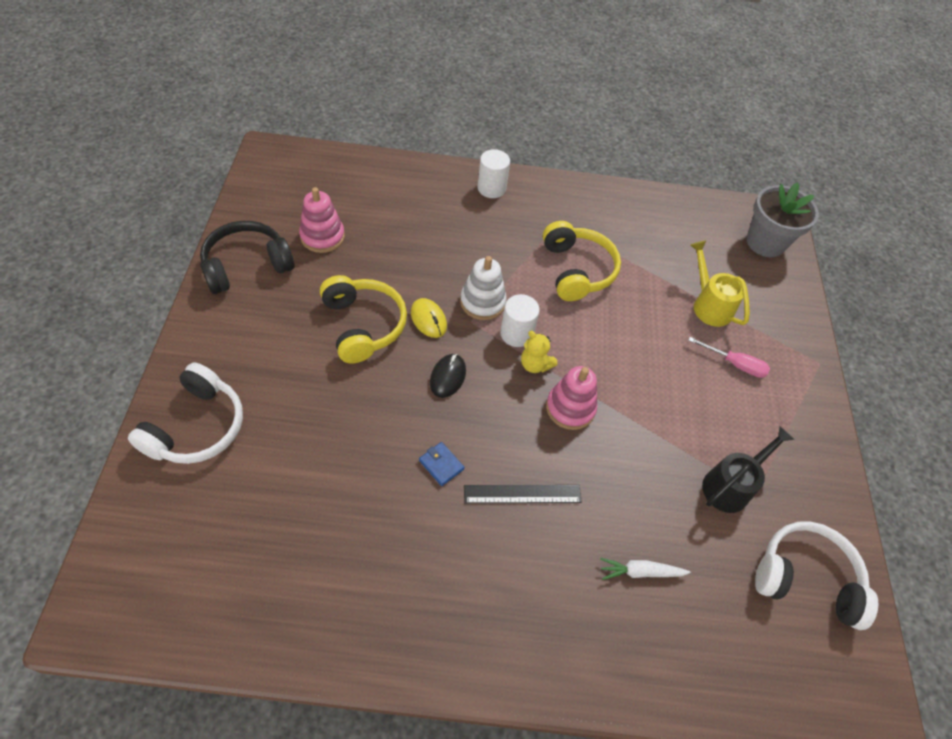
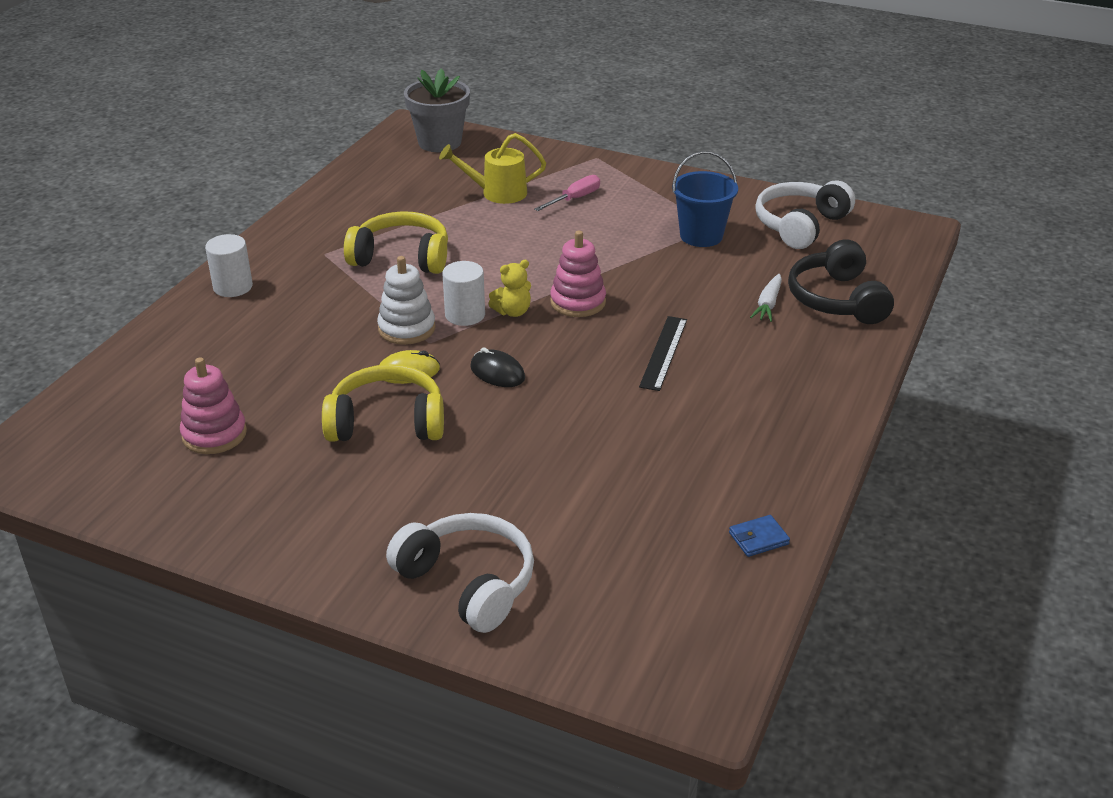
camera: 65 degrees left, 20 degrees down
black headphones [200,221,295,294] -> black headphones moved to [788,239,894,324]
blue wallet [419,442,464,486] -> blue wallet moved to [729,515,790,557]
black watering can [702,426,795,513] -> blue bucket [672,151,738,247]

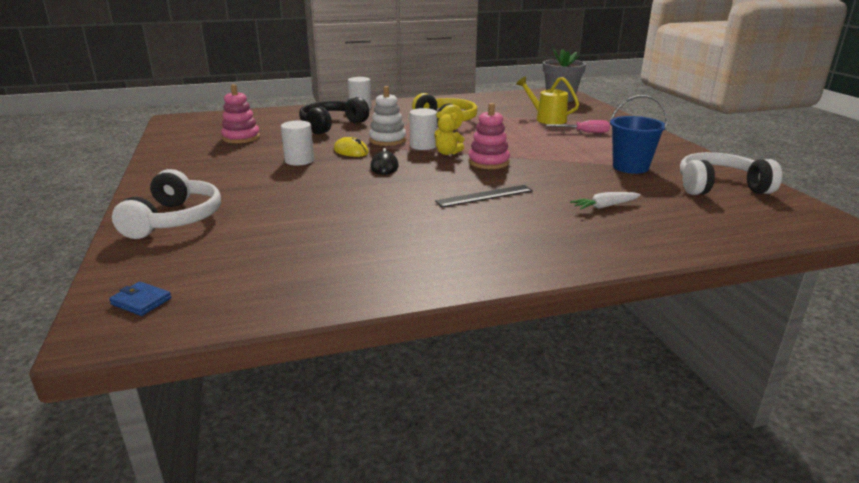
camera: 50 degrees right, 10 degrees down
yellow headphones [322,364,444,442] -> white cylinder [281,120,314,166]
blue wallet [729,515,790,557] -> blue wallet moved to [109,282,172,316]
black headphones [788,239,894,324] -> black headphones moved to [299,97,369,134]

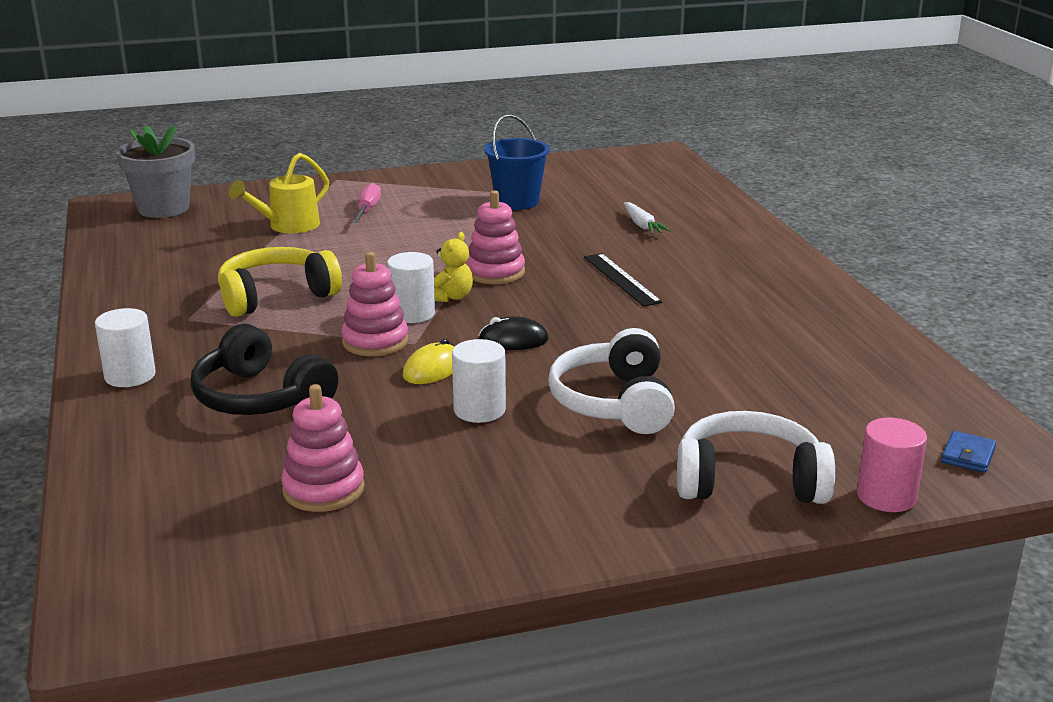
camera: 90 degrees left, 0 degrees up
white stacking toy [369,86,406,146] -> pink stacking toy [341,252,408,356]
white headphones [680,152,782,195] -> white headphones moved to [548,328,675,434]
none -> pink cylinder [857,417,927,512]

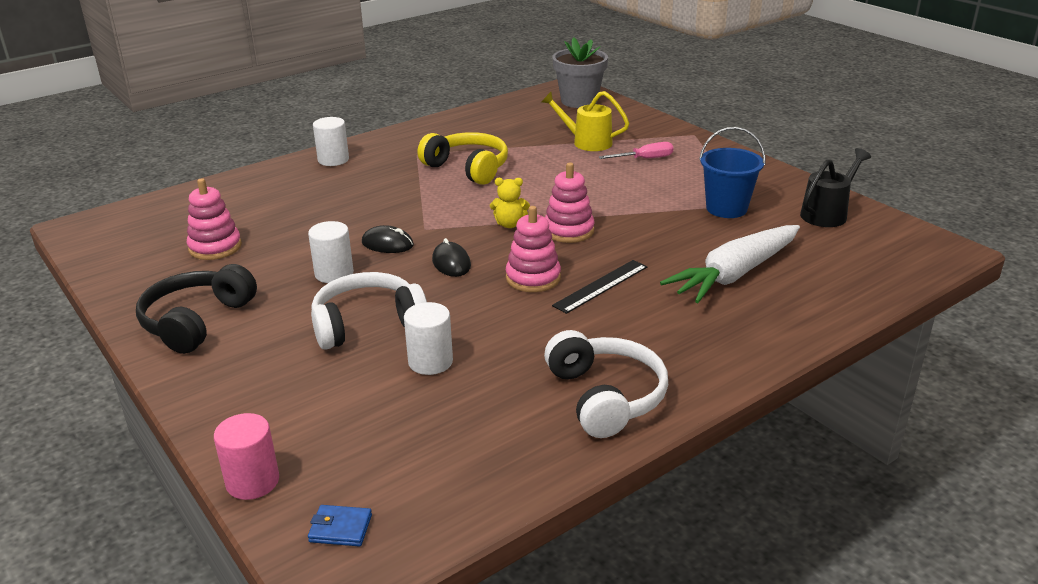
camera: 70 degrees right, 5 degrees up
black headphones [191,324,338,415] -> black headphones moved to [136,264,257,354]
pink stacking toy [341,252,408,356] -> pink stacking toy moved to [506,206,561,292]
white cylinder [387,252,435,323] -> white cylinder moved to [404,302,453,375]
yellow mouse [403,339,455,384] -> black mouse [362,225,414,253]
white carrot [624,202,671,234] -> white carrot [660,225,800,303], size x2.20
white headphones [677,411,835,504] -> white headphones moved to [544,330,668,438]
none -> black watering can [800,148,871,227]

